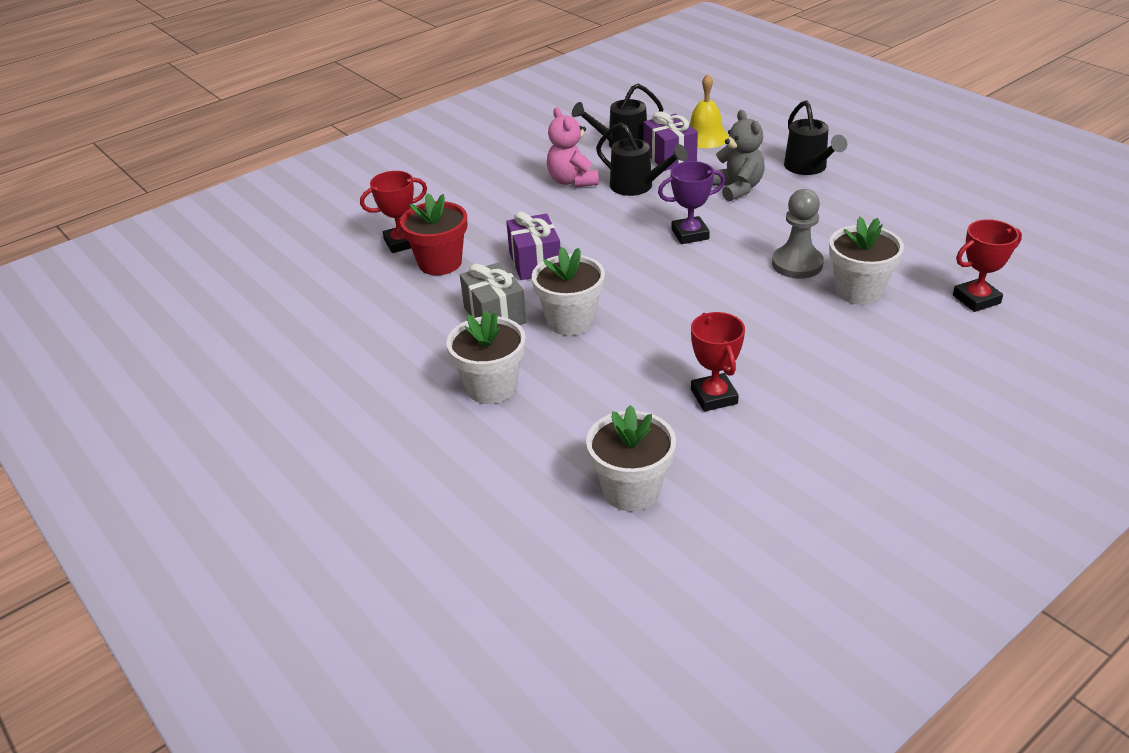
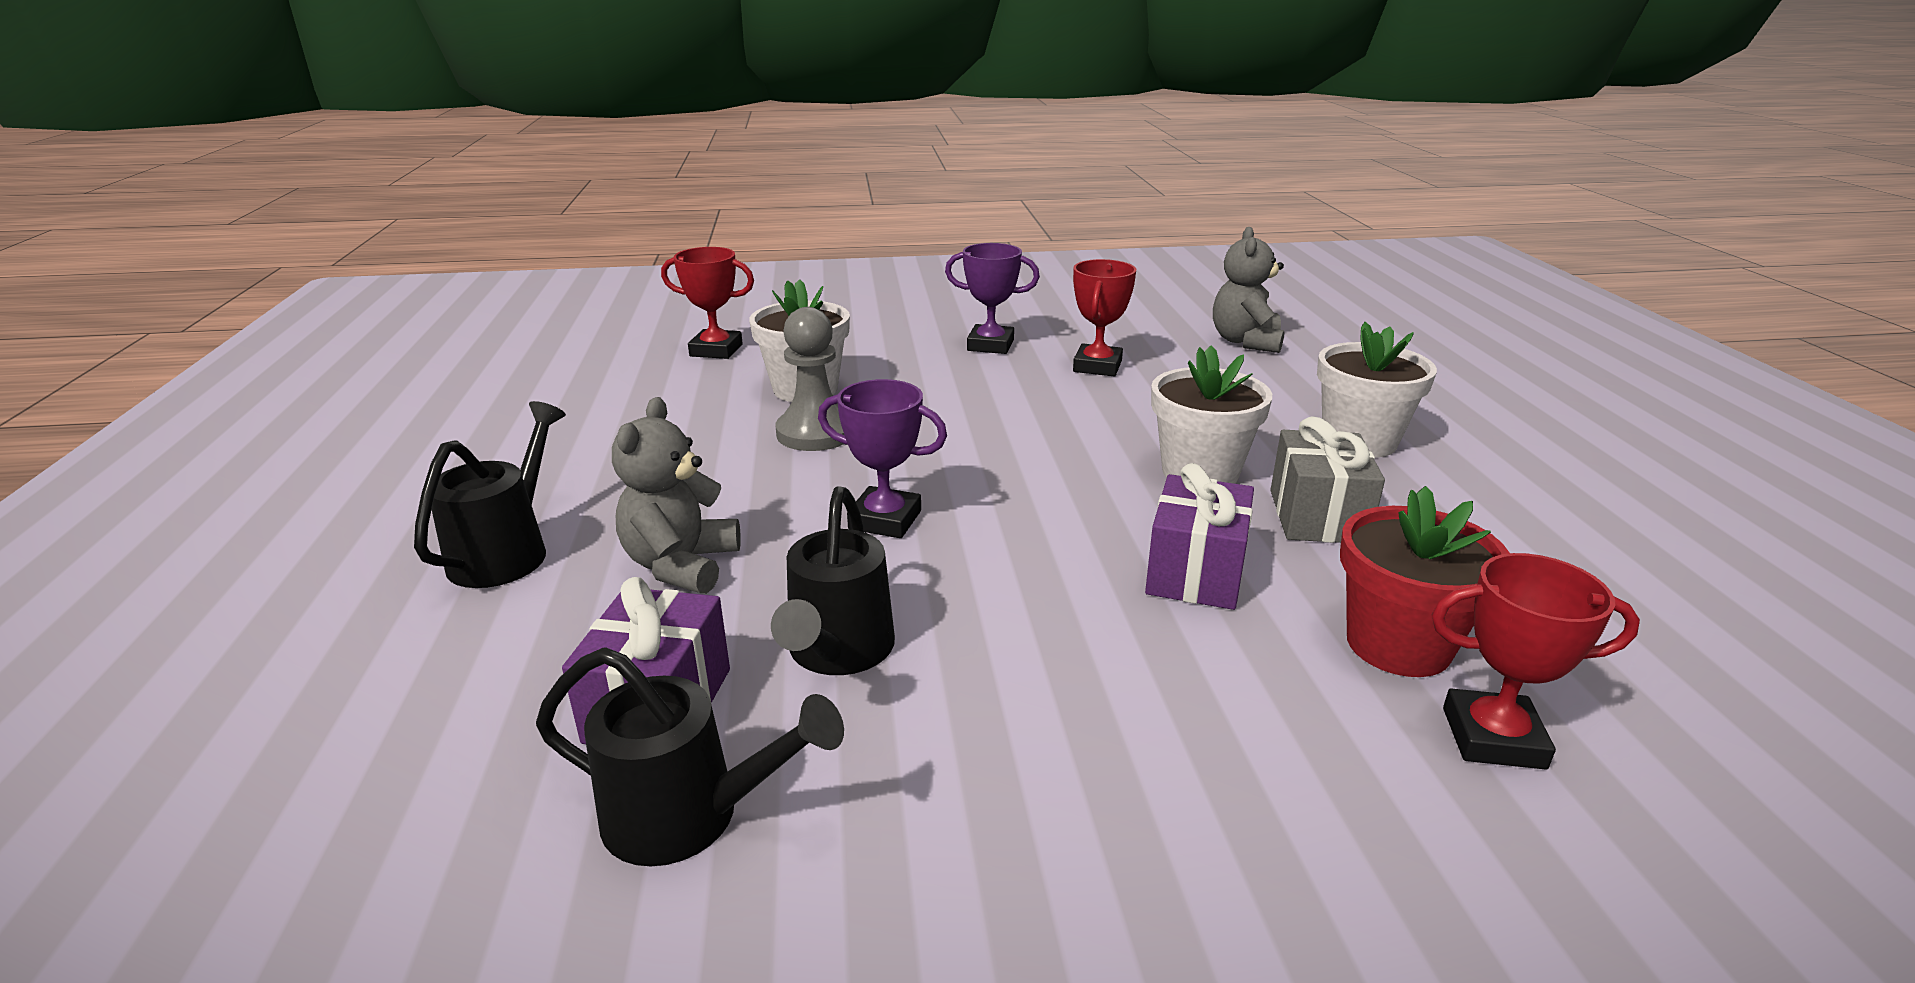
camera: 150 degrees left, 10 degrees down
pink teddy bear [547,107,599,187] -> none
white flower pot [586,405,676,511] -> grey teddy bear [1213,227,1284,353]
black watering can [596,122,688,196] -> black watering can turned 150 degrees counterclockwise [771,486,895,675]
yellow bell [690,74,729,148] -> none
none -> purple trophy [945,243,1040,354]

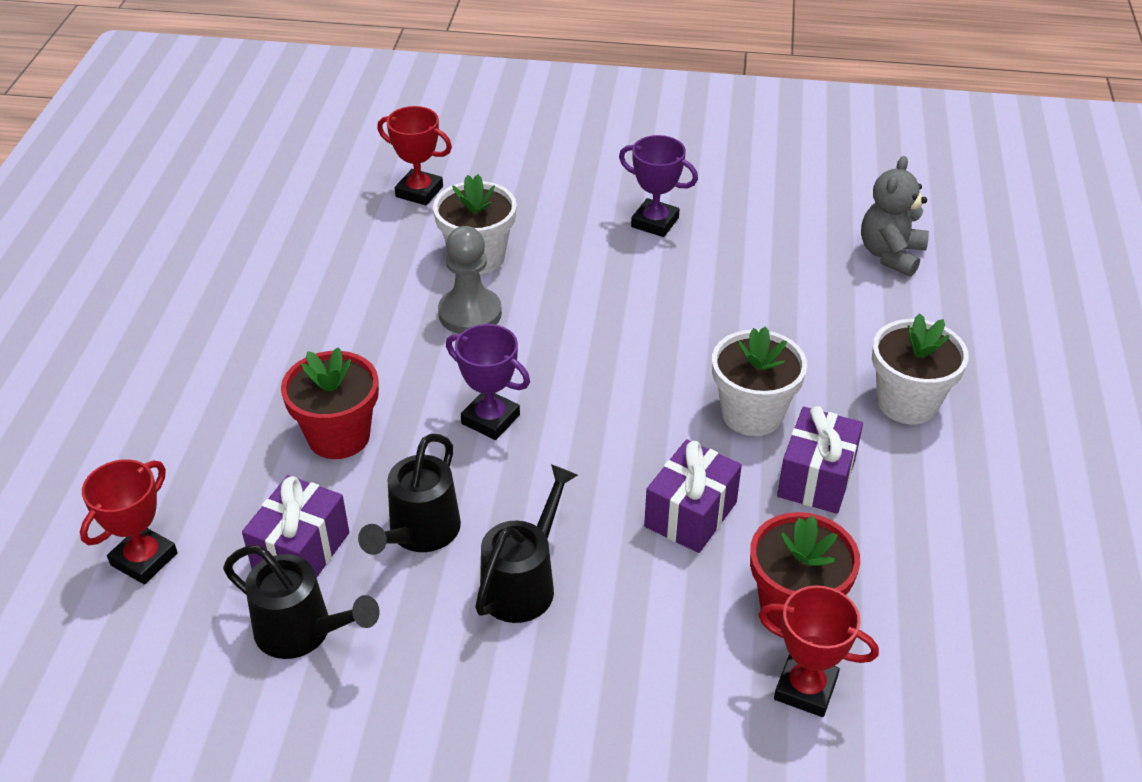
camera: 15 degrees right, 15 degrees up
black watering can [414,401,566,588] -> black watering can moved to [475,464,578,623]
grey teddy bear [612,397,741,594] -> red flower pot [281,347,379,459]
red trophy [1073,259,1136,376] -> red trophy moved to [80,459,178,584]
grey gift [1270,417,1385,543] -> purple gift [777,406,863,514]

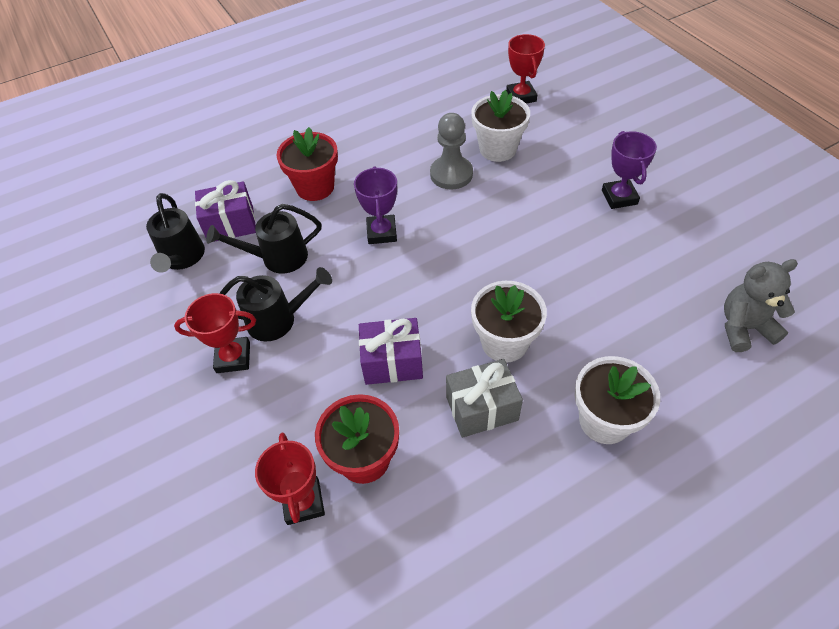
camera: 55 degrees right, 10 degrees up
red trophy [80,459,178,584] -> red trophy moved to [174,293,256,373]
purple gift [777,406,863,514] -> grey gift [446,359,523,438]

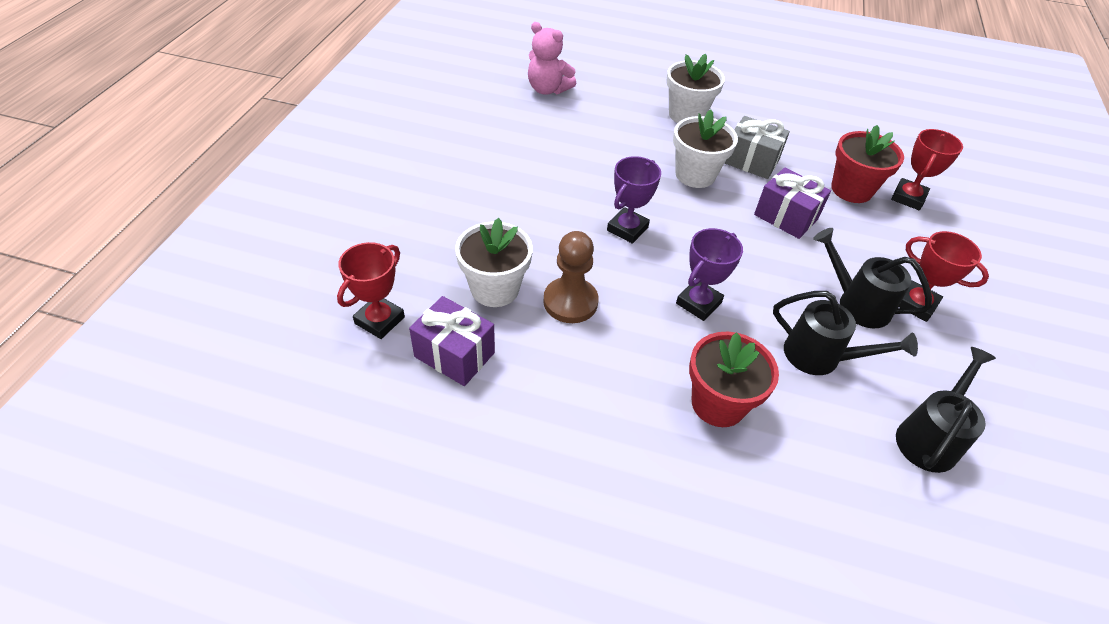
camera: 140 degrees left, 5 degrees down
purple gift [195,180,256,242] -> purple gift moved to [409,296,495,386]
grey pawn [430,113,473,190] -> brown pawn [543,231,599,323]
purple trophy [602,131,657,209] -> purple trophy moved to [607,156,661,244]
grey teddy bear [724,259,798,352] -> pink teddy bear [528,22,576,94]

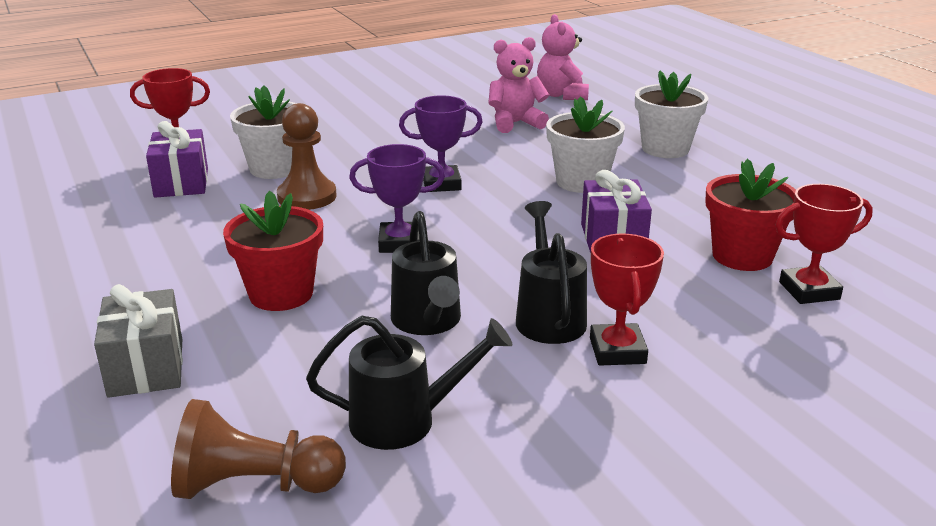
camera: 50 degrees right, 20 degrees down
grey gift [724,116,790,179] -> grey gift moved to [94,284,183,398]
none -> brown pawn [171,399,346,499]
none -> pink teddy bear [488,37,549,133]

